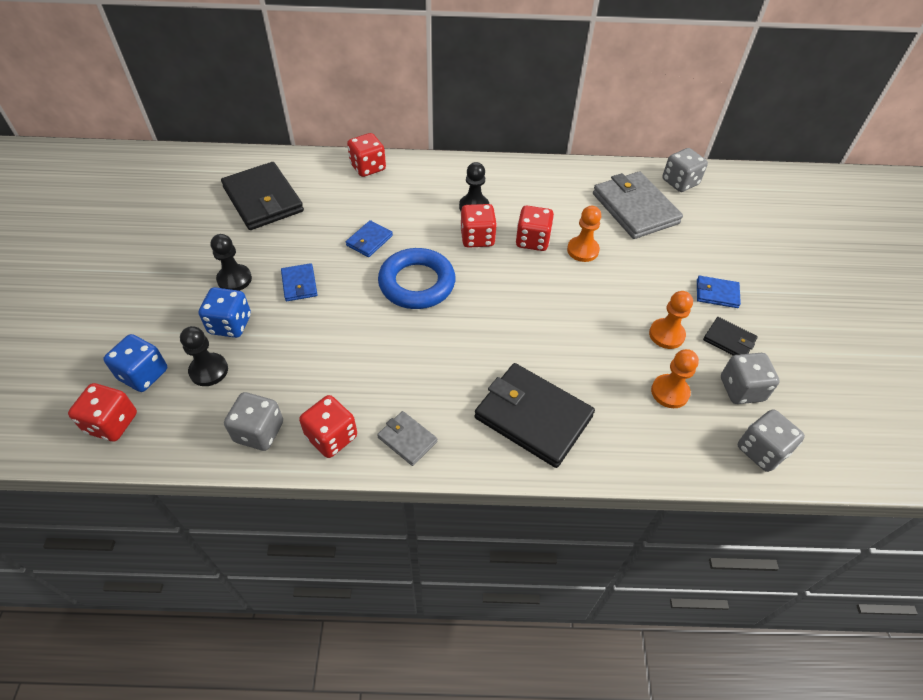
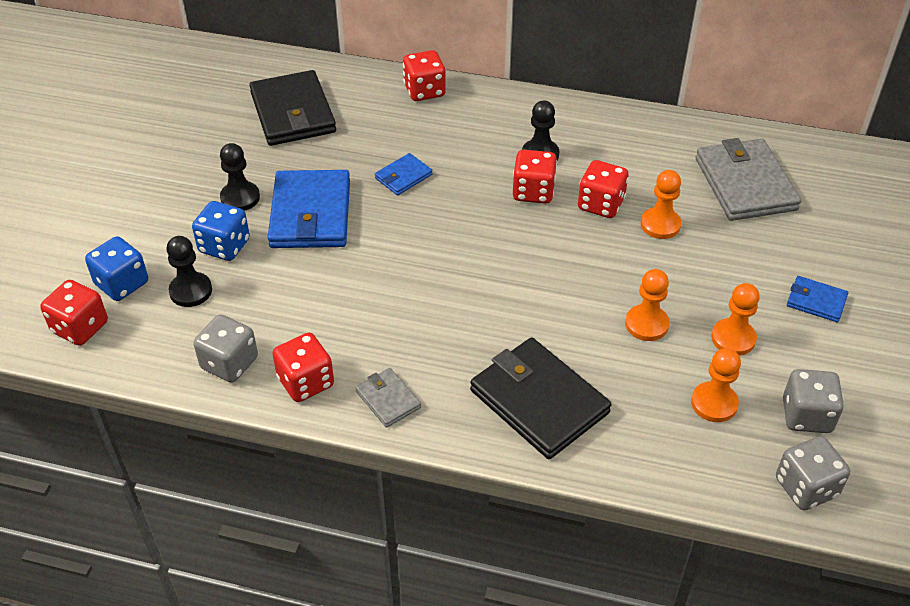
camera: 15 degrees right, 5 degrees down
blue wallet [281,263,317,301] -> blue wallet [268,170,350,248], size x2.04
blue ring [378,248,455,309] -> none
grey dice [663,148,708,192] -> none
black wallet [703,317,758,356] -> none
none -> orange pawn [625,269,669,341]

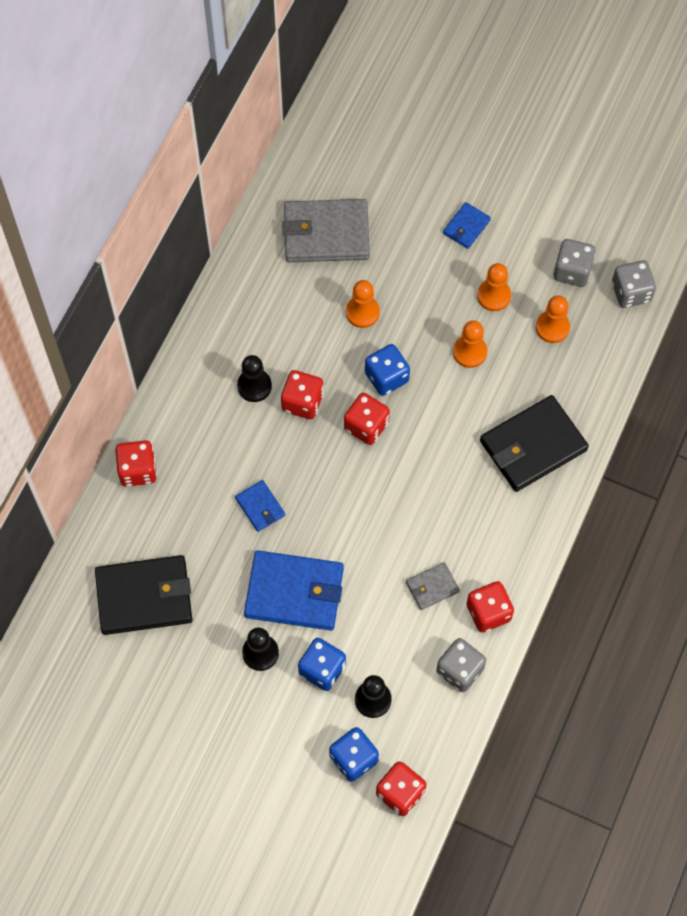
camera: 80 degrees left, 20 degrees up
grey wallet [355,368,421,428] -> grey wallet moved to [406,562,460,610]
red dice [578,160,629,218] -> red dice moved to [344,393,390,445]
none -> blue dice [365,344,410,396]

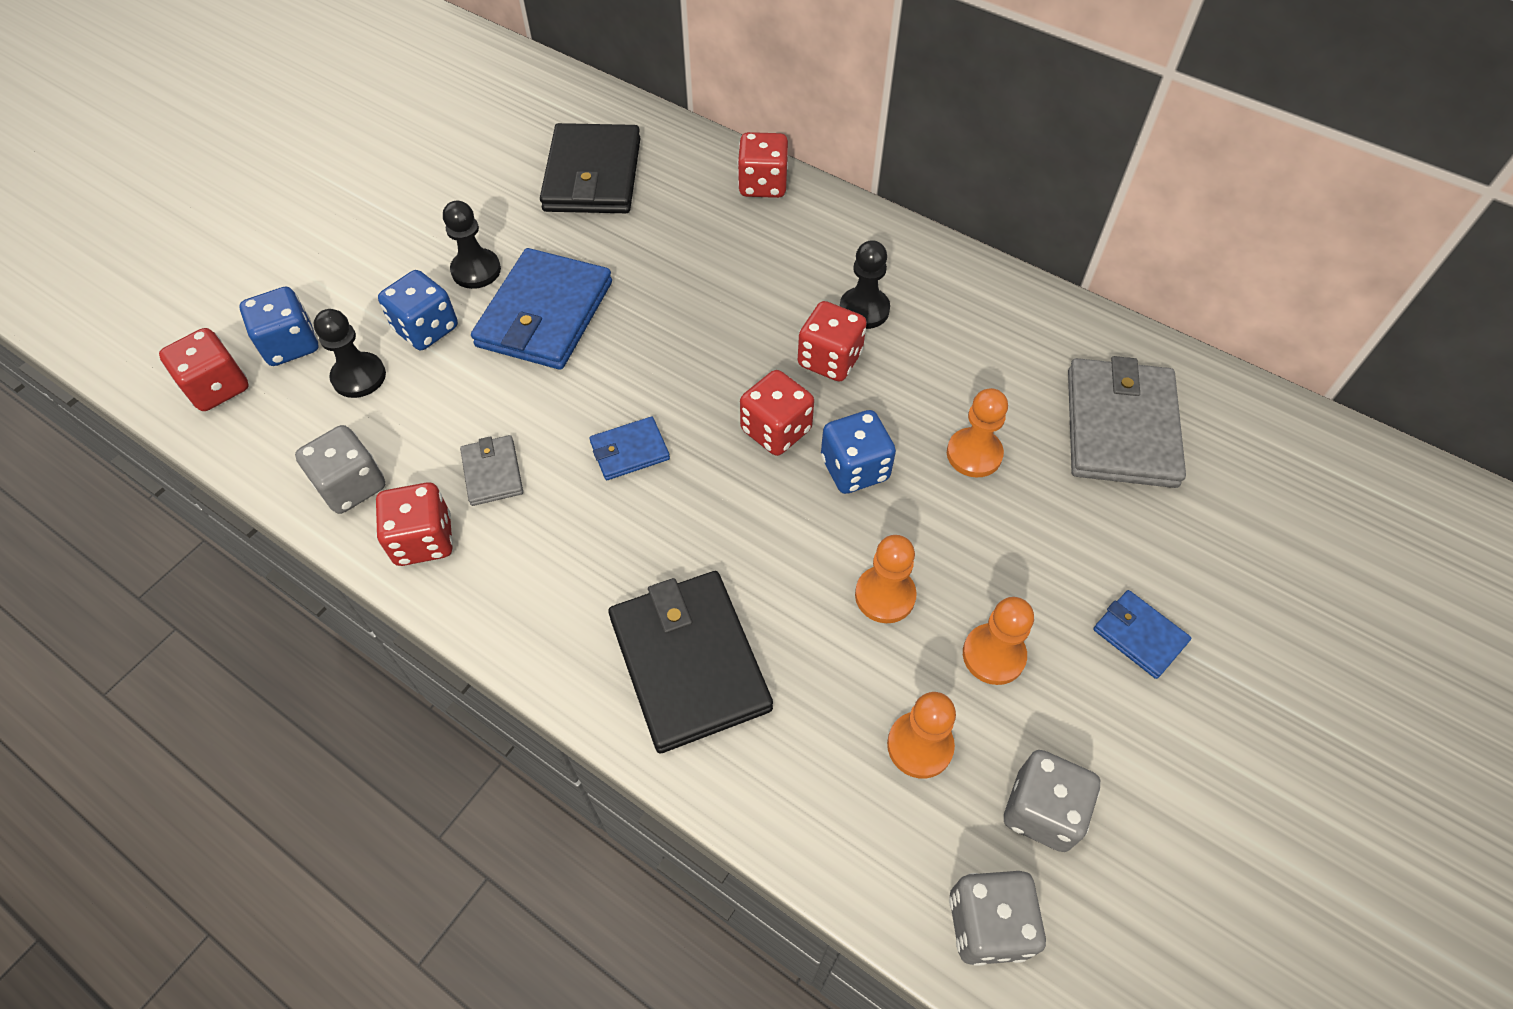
camera: 100 degrees right, 10 degrees down
blue wallet [235,480,285,532] -> blue wallet moved to [589,417,670,480]

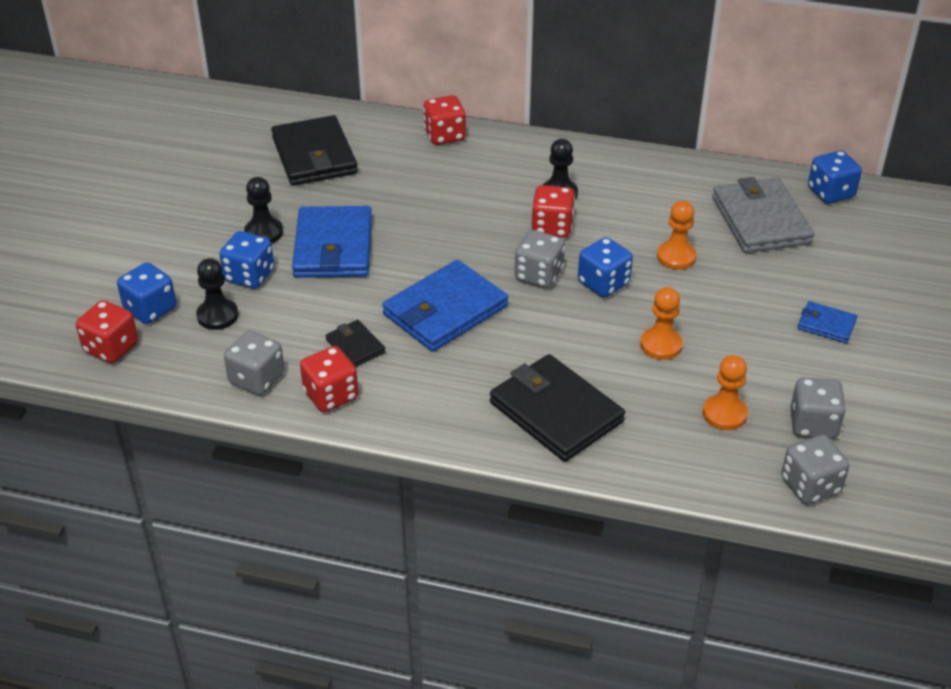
camera: 20 degrees left, 15 degrees down
grey wallet [460,435,523,506] -> black wallet [326,320,386,367]
blue wallet [589,417,670,480] -> blue wallet [382,260,508,352], size x2.04
red dice [740,370,814,456] -> grey dice [515,230,565,288]
orange pawn [963,597,1034,685] -> none
none -> blue dice [808,150,862,204]

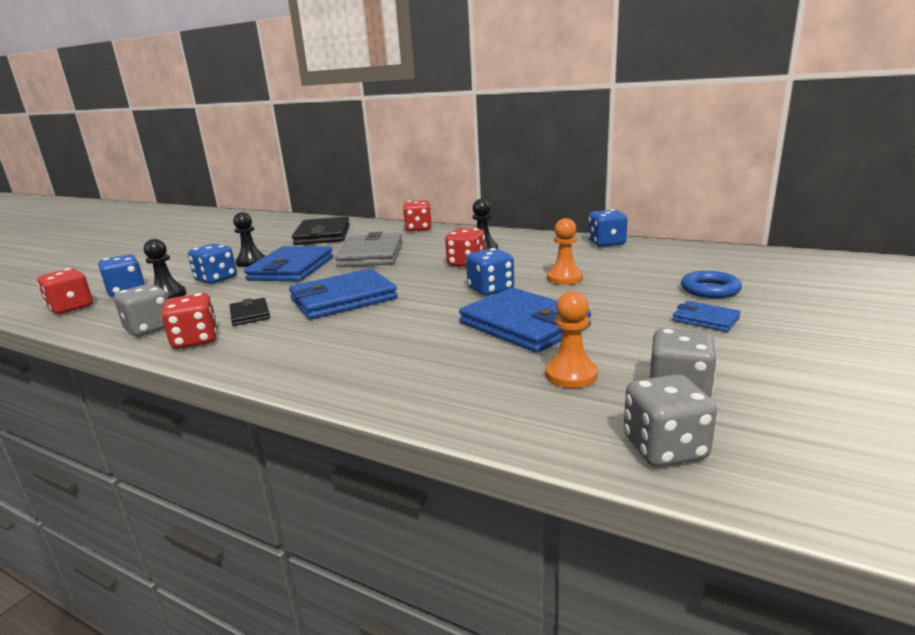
camera: 15 degrees right, 20 degrees down
black wallet [490,354,625,462] -> none
grey dice [515,230,565,288] -> none
orange pawn [640,287,683,360] -> blue wallet [459,288,591,353]
grey wallet [712,177,814,253] -> grey wallet moved to [335,232,403,267]
blue dice [808,150,862,204] -> blue dice moved to [588,209,628,247]
none -> blue ring [681,271,742,298]

